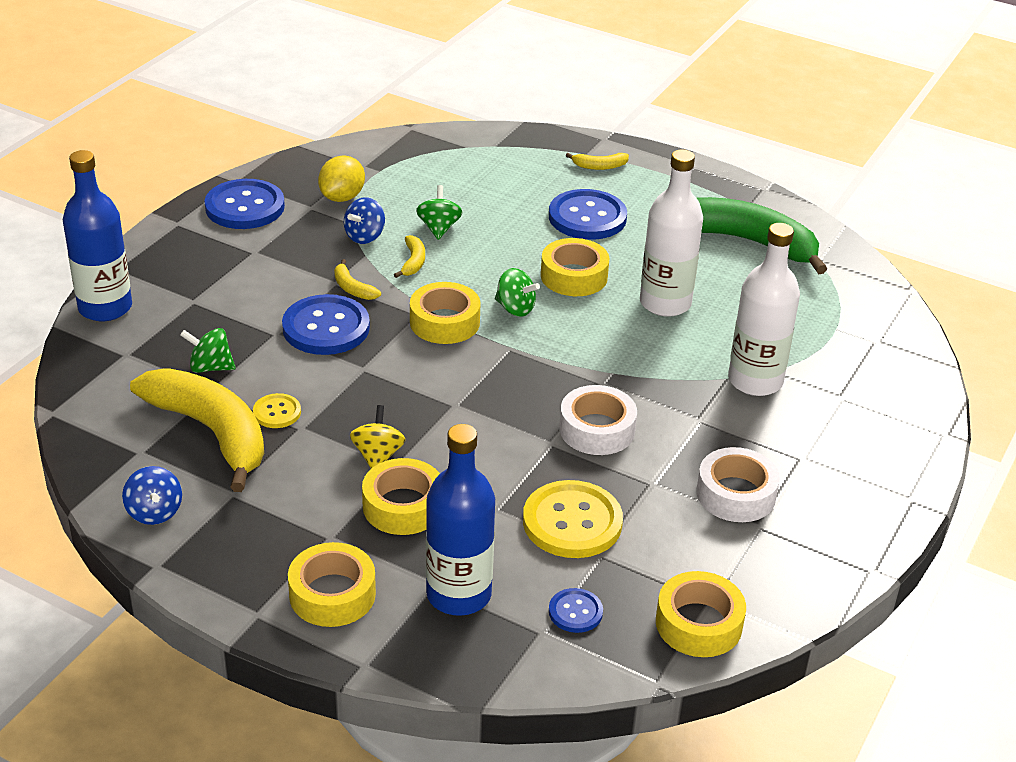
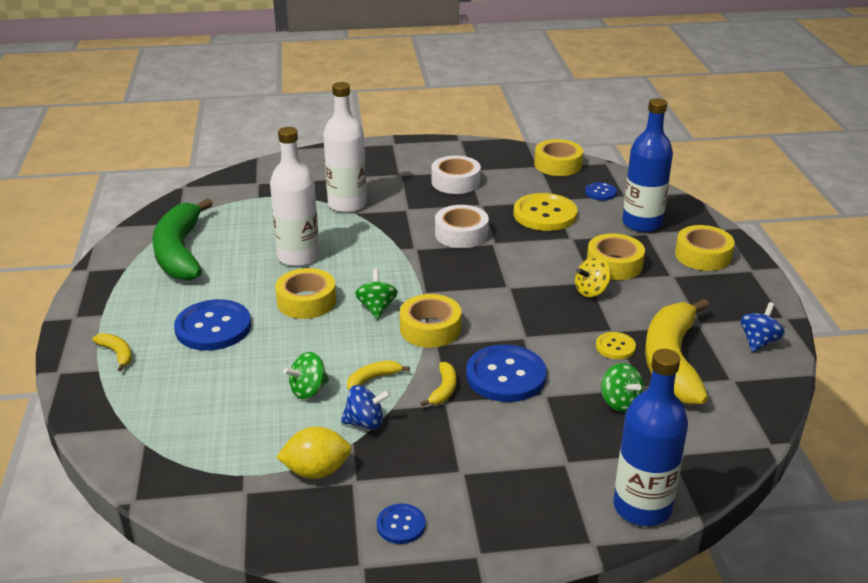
camera: 125 degrees left, 5 degrees down
blue button [205,179,285,229] -> blue button [377,504,425,544], size x0.51

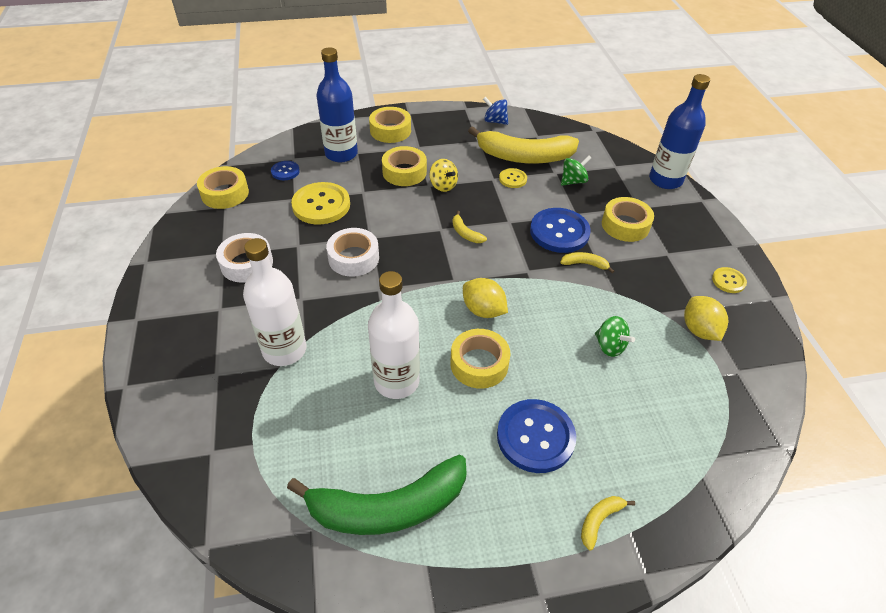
camera: 95 degrees left, 15 degrees up
blue spinning top [341,385,391,430] -> none
yellow banana [347,361,410,390] -> yellow banana moved to [452,211,487,243]
green spinning top [355,269,398,319] -> yellow lemon [463,278,508,318]
blue button [377,504,425,544] -> yellow button [712,267,747,293]
yellow tape [400,294,461,348] -> yellow tape moved to [602,197,654,242]

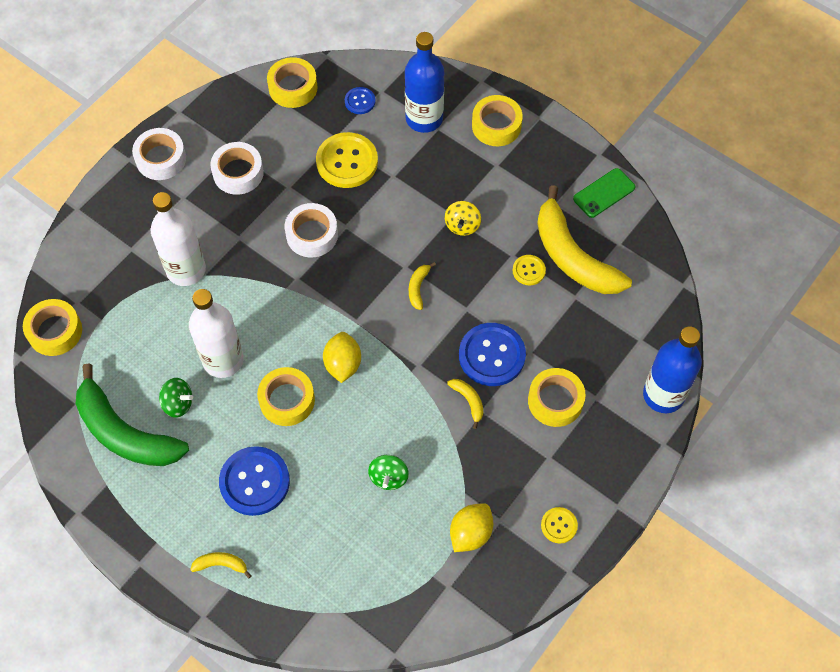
camera: 50 degrees right, 15 degrees up
yellow tape [382,146,427,186] -> yellow tape moved to [23,299,82,356]
blue spinning top [483,97,508,125] -> green phone [573,168,635,218]
green spinning top [561,156,591,186] -> green spinning top moved to [159,378,193,418]
none -> white tape [132,128,186,180]

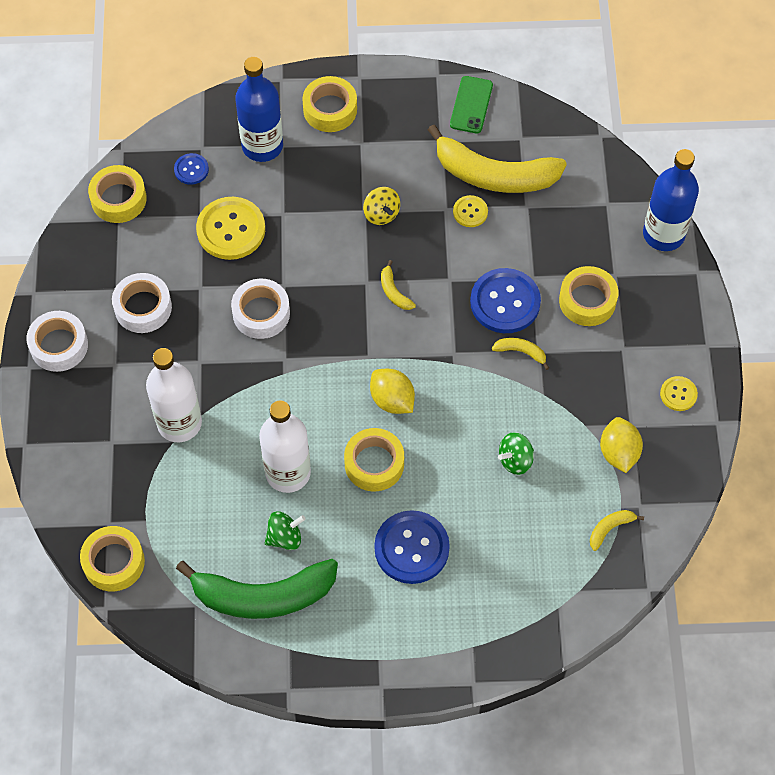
camera: 40 degrees left, 0 degrees up
yellow banana [190,552,251,579] -> yellow banana moved to [590,510,644,551]
green spinning top [368,455,409,490] -> green spinning top turned 90 degrees clockwise [498,432,534,475]

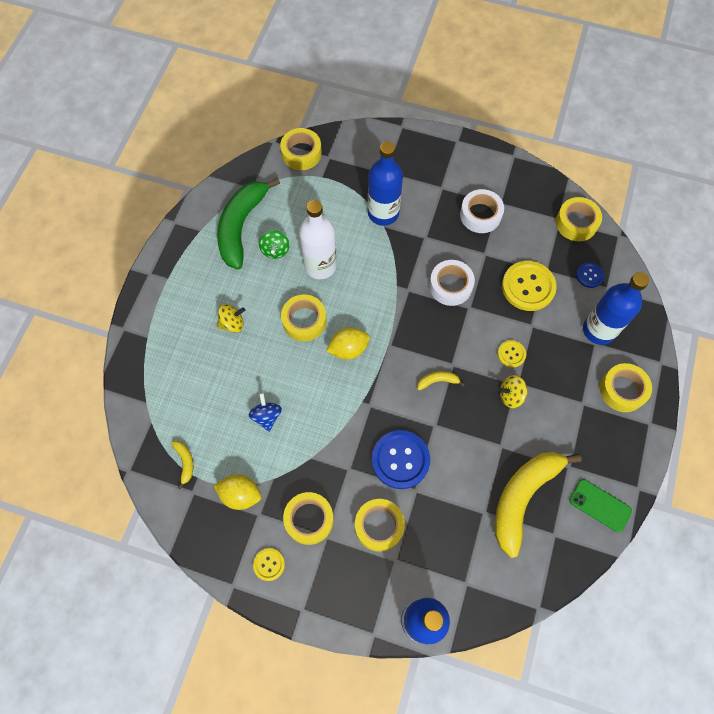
camera: 110 degrees right, 5 degrees up
white tape [26,311,88,372] -> none
white bottle [146,348,202,442] -> blue bottle [368,141,403,226]
blue button [374,510,450,584] -> yellow spinning top [217,304,245,333]
yellow button [453,195,488,227] -> yellow button moved to [497,340,526,368]
yellow banana [492,338,549,370] -> none
green spinning top [498,432,534,475] -> blue spinning top [249,393,282,432]
none -> yellow tape [283,492,334,545]

